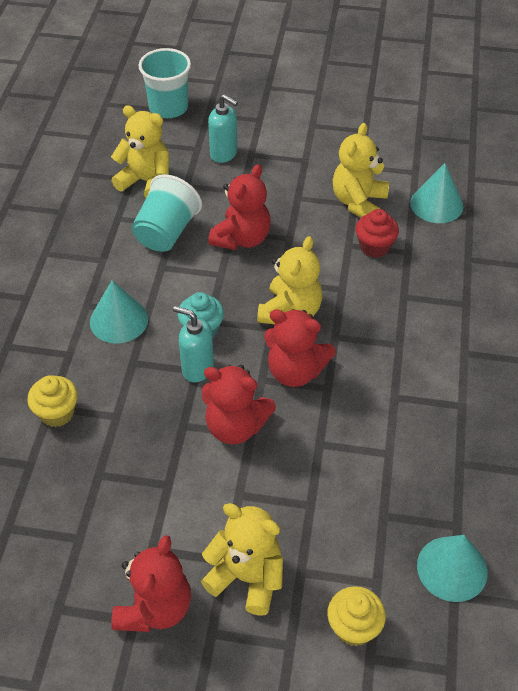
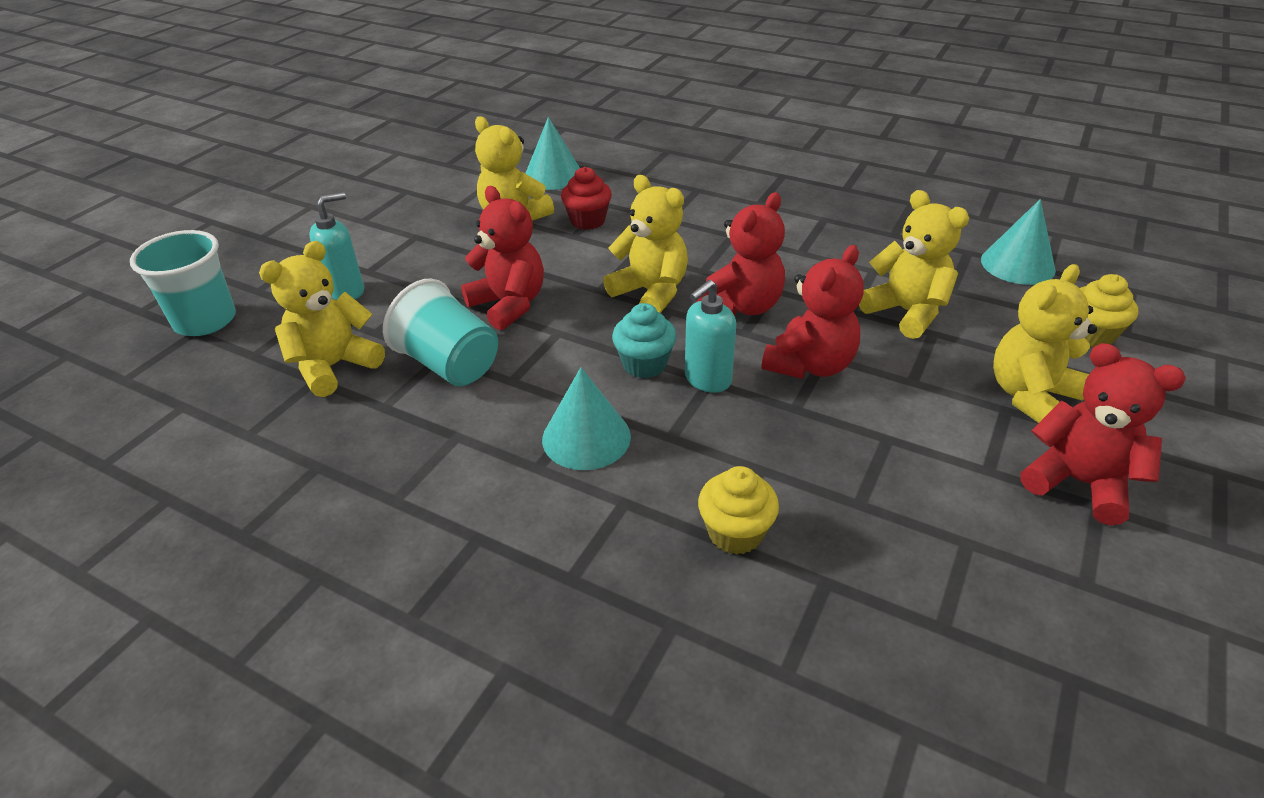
camera: 70 degrees left, 10 degrees down
none -> yellow teddy bear [859,190,969,339]

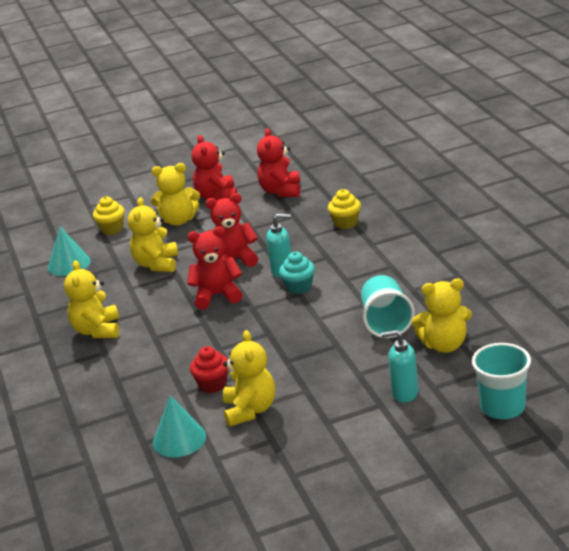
camera: 135 degrees left, 10 degrees down
red teddy bear [461,186,544,330] -> red teddy bear moved to [257,128,300,197]
turquoise cone [542,367,631,470] -> none
yellow teddy bear [603,175,688,313] -> yellow teddy bear moved to [64,260,119,338]

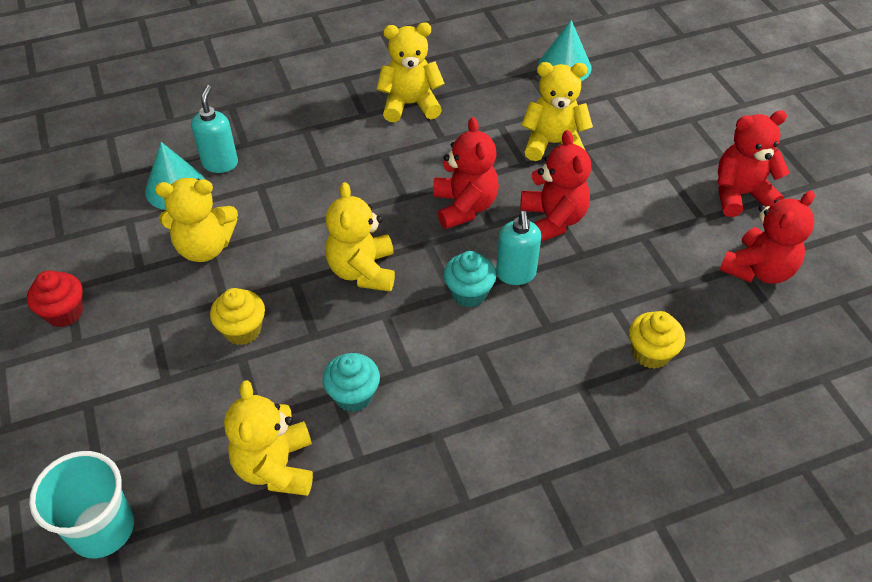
camera: 85 degrees right, 20 degrees up
yellow cupcake [93,196,125,235] -> yellow cupcake moved to [210,288,265,345]
yellow teddy bear [151,163,200,226] -> yellow teddy bear moved to [325,182,395,292]
red cupcake [190,346,228,393] -> red cupcake moved to [27,270,83,327]
red teddy bear [257,128,300,197] -> red teddy bear turned 135 degrees clockwise [719,190,815,284]
turquoise cup [361,275,415,338] -> turquoise cupcake [322,353,380,412]
turquoise soap dispenser [381,330,418,403] -> turquoise soap dispenser moved to [191,85,238,173]

